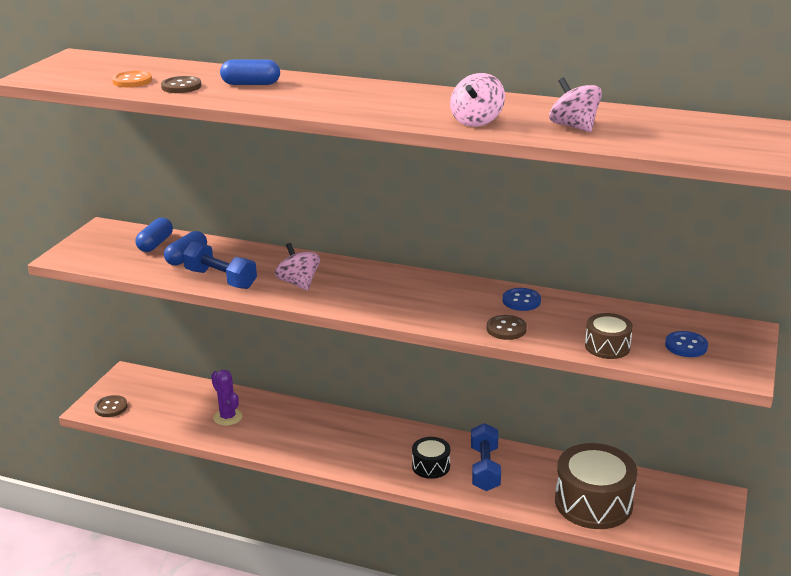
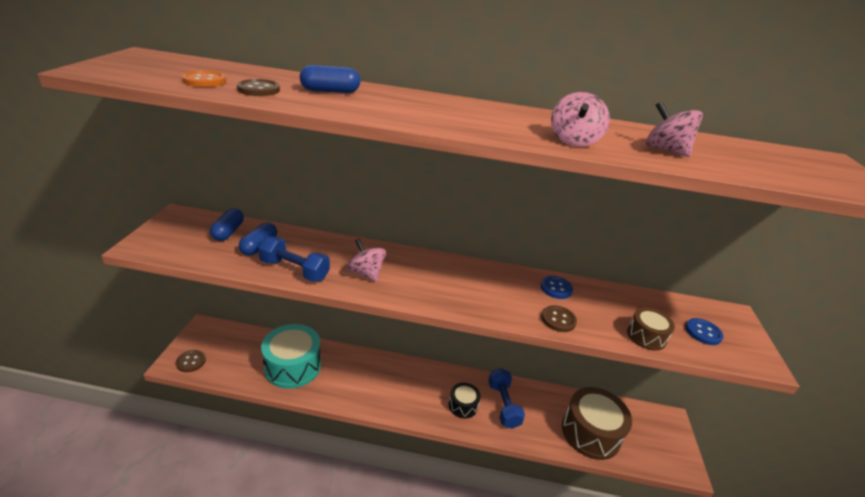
camera: 15 degrees left, 5 degrees up
purple cactus [211,370,243,426] -> turquoise drum [261,324,321,389]

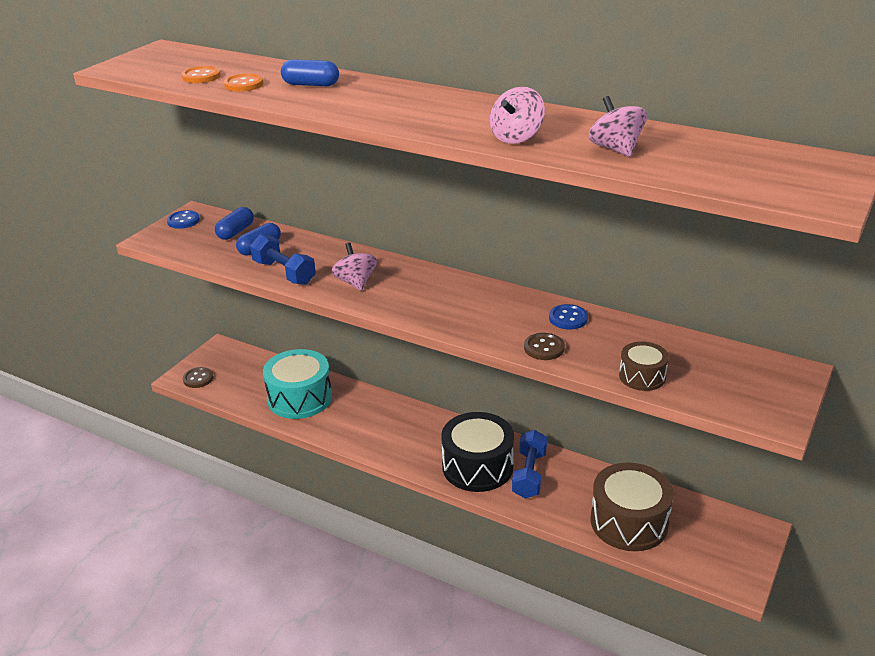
camera: 25 degrees right, 0 degrees up
brown button [237,79,280,96] -> orange button [224,74,264,92]
black drum [449,382,481,418] -> black drum [441,412,514,492], size x1.92
blue button [686,318,723,345] -> blue button moved to [167,210,200,229]

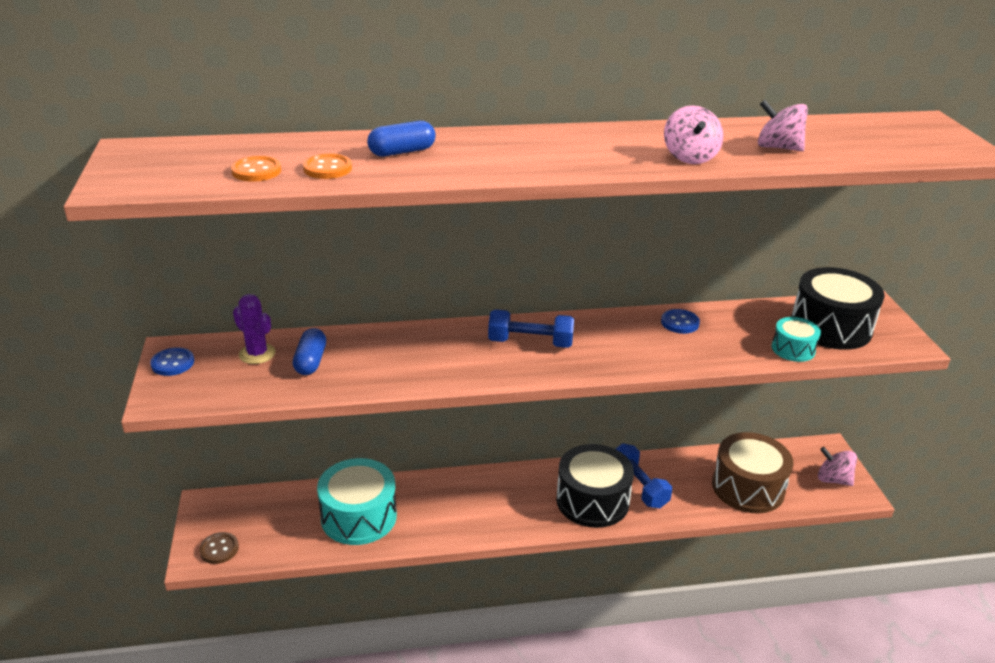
camera: 40 degrees left, 0 degrees up
blue capsule [215,207,254,240] -> purple cactus [233,294,275,364]
blue dumbbell [250,234,316,285] -> blue dumbbell moved to [488,309,574,348]
pink spinning top [331,242,377,291] -> pink spinning top moved to [818,447,857,486]
brown button [524,333,565,360] -> none
brown drum [619,342,669,391] -> turquoise drum [772,317,821,362]
none -> black drum [791,267,884,350]

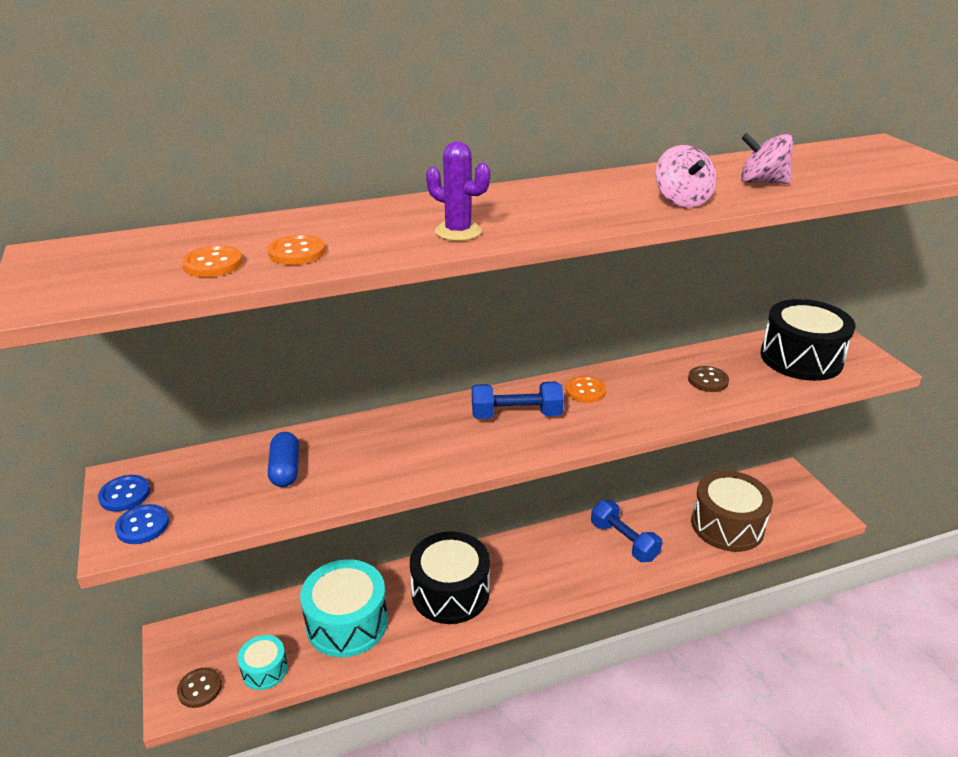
camera: 10 degrees left, 0 degrees up
purple cactus [233,294,275,364] -> purple cactus moved to [426,141,490,241]
blue capsule [367,121,436,156] -> none
black drum [556,444,634,528] -> black drum moved to [410,531,490,624]
blue button [661,309,700,334] -> blue button moved to [115,504,169,544]
turquoise drum [772,317,821,362] -> turquoise drum moved to [238,635,288,690]
pink spinning top [818,447,857,486] -> none
none -> orange button [566,376,606,403]
none -> brown button [688,366,729,392]

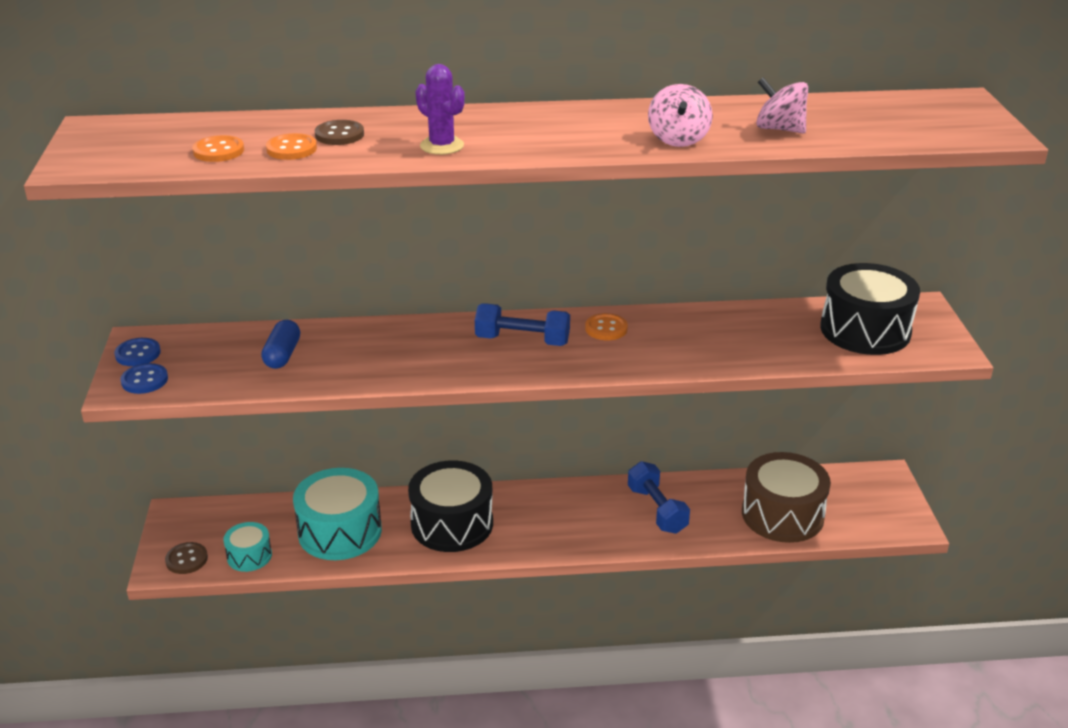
camera: 15 degrees right, 0 degrees up
brown button [688,366,729,392] -> brown button moved to [315,120,364,145]

